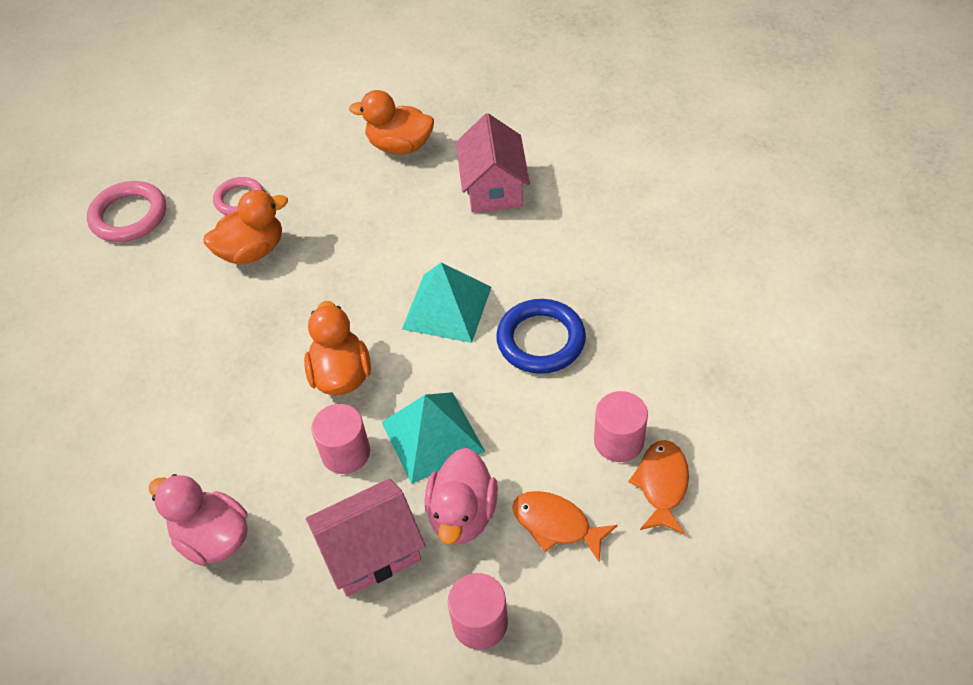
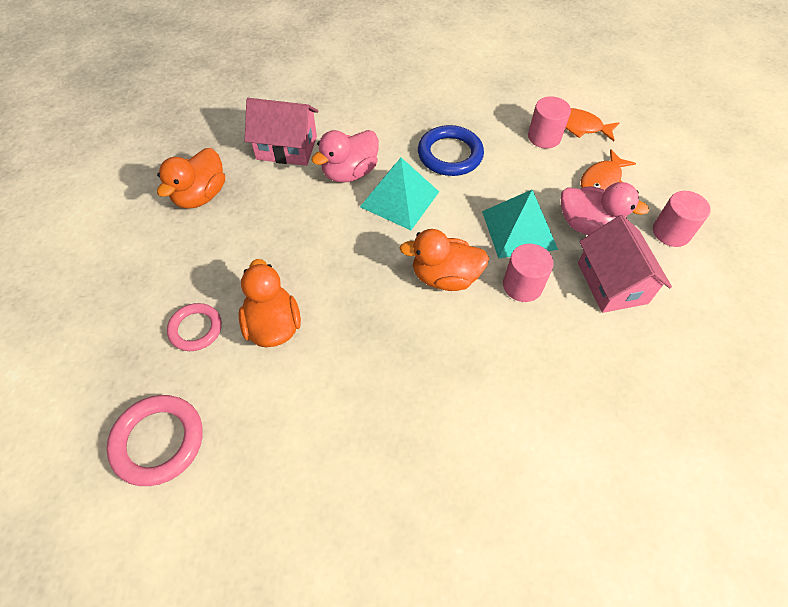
camera: 80 degrees left, 5 degrees up
pink duck [149,474,248,566] -> pink duck moved to [311,130,379,183]

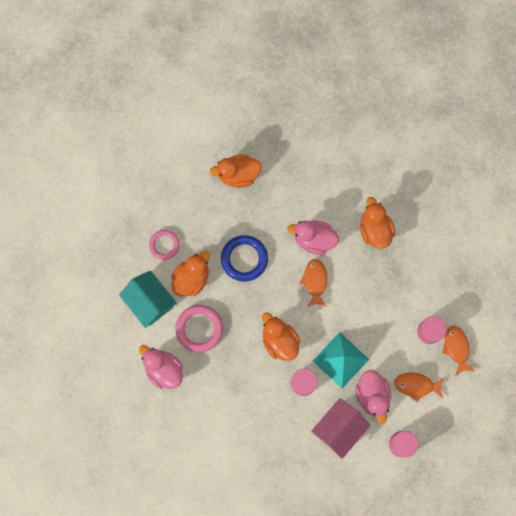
camera: 55 degrees right, 20 degrees up
pink ring [106,395,203,486] -> pink ring moved to [175,305,223,352]
pink house [245,98,318,166] -> none
turquoise pyramid [360,158,439,230] -> orange fish [300,259,328,307]
blue ring [418,125,484,176] -> blue ring moved to [221,235,268,281]
none -> turquoise house [119,270,177,328]
none -> pink duck [139,345,183,389]
none -> orange duck [360,197,395,249]

